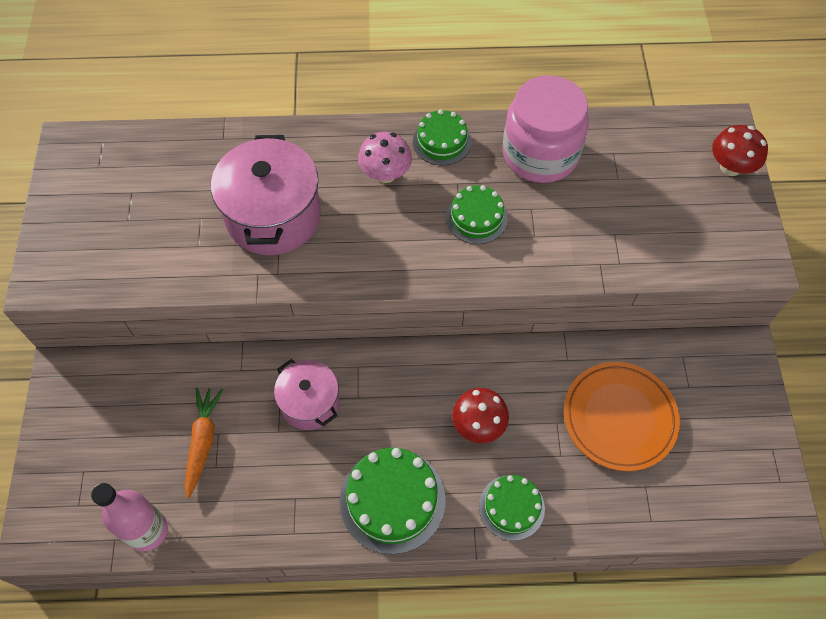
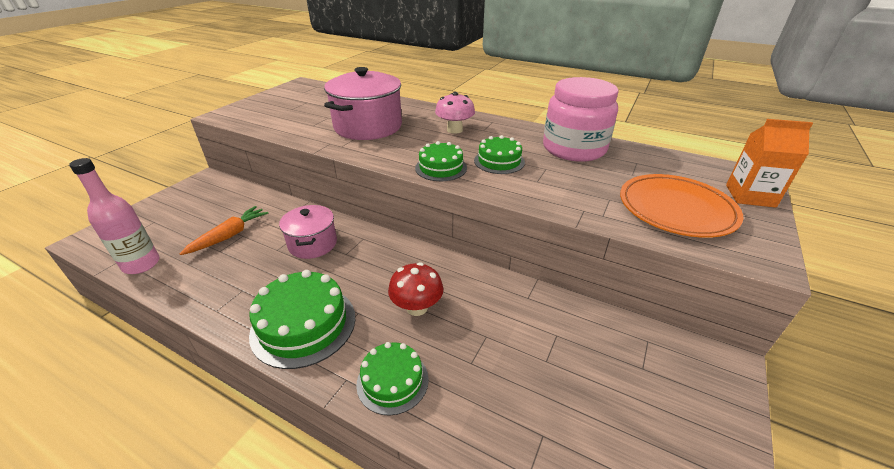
camera: 30 degrees right, 25 degrees down
green cake [413,109,471,166] -> green cake moved to [415,141,467,181]
orange plate [564,362,680,471] -> orange plate moved to [620,174,744,238]
red mushroom [712,125,768,176] -> orange carton [726,119,813,208]

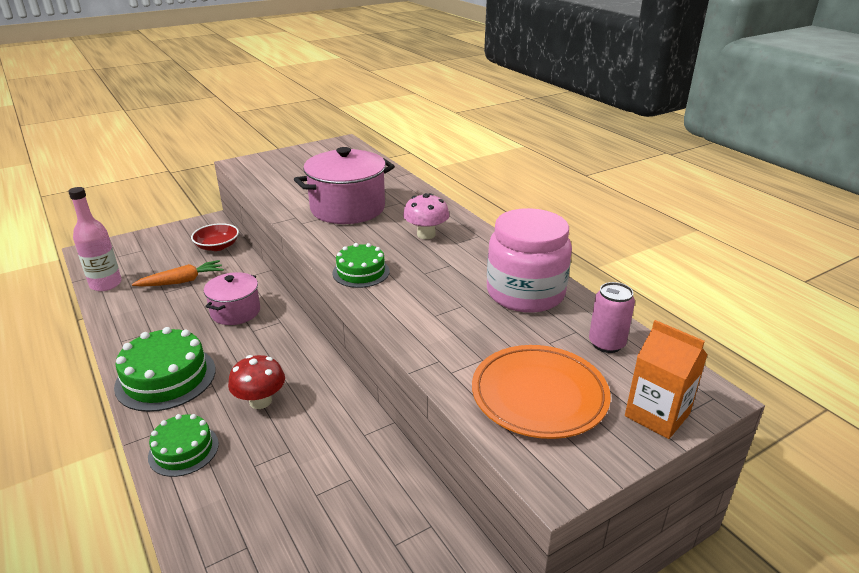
camera: 30 degrees right, 5 degrees down
green cake [474,135,525,174] -> none
none -> red bowl [191,223,239,251]
none -> pink can [589,282,635,353]

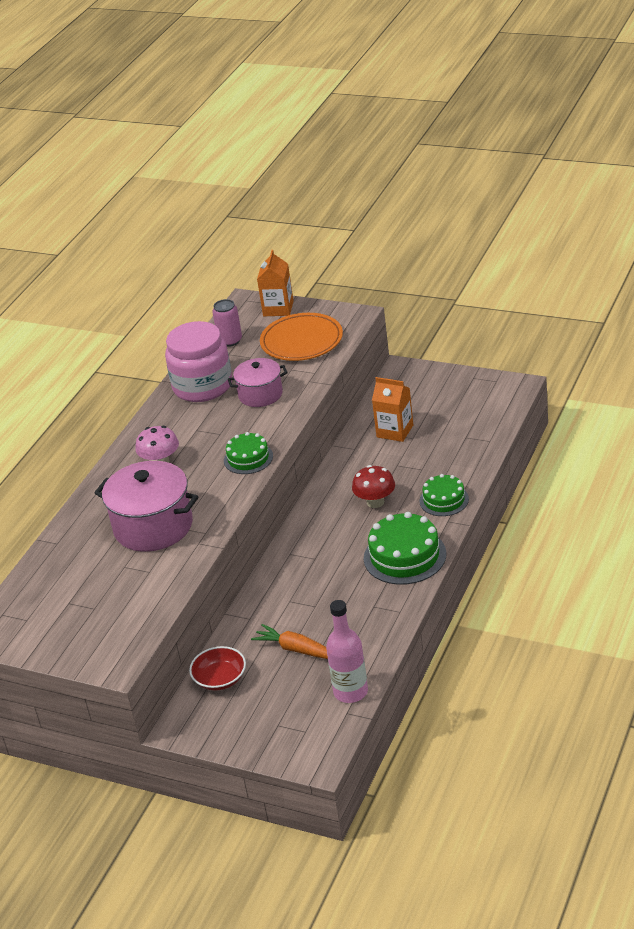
camera: 120 degrees left, 5 degrees up
pink pot [204,272,260,325] -> pink pot moved to [228,358,288,407]
none -> orange carton [372,377,413,442]

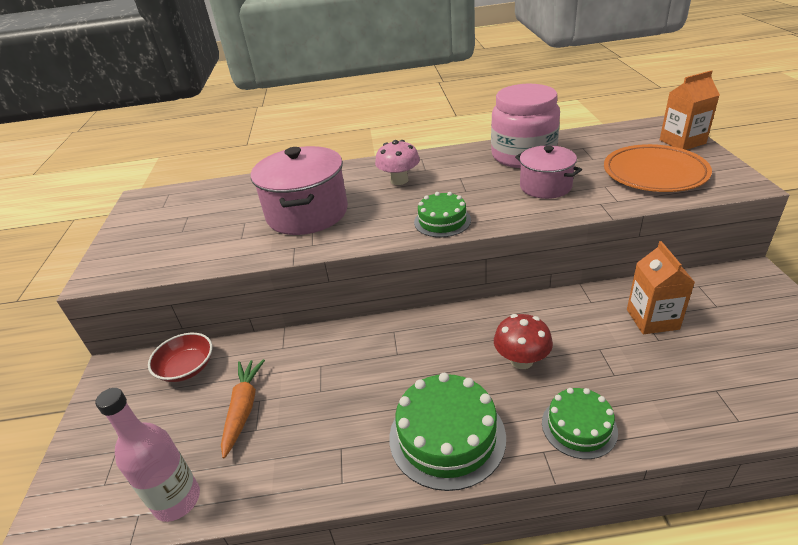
camera: 60 degrees right, 0 degrees up
pink can [212,299,242,347] -> none

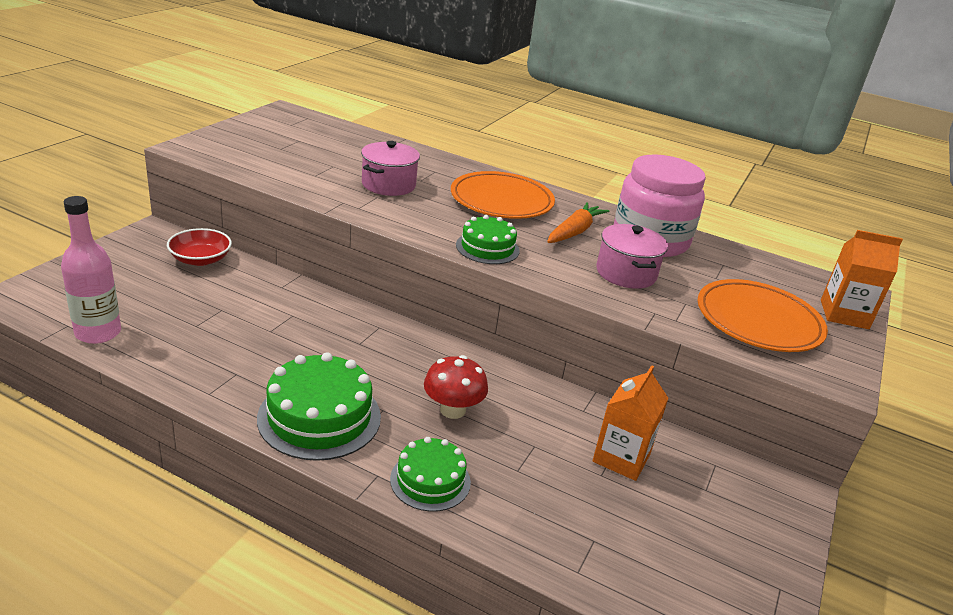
camera: 25 degrees right, 5 degrees down
orange carrot [221,359,265,459] -> orange carrot moved to [547,202,609,243]
pink pot [251,146,348,235] -> pink pot [361,141,420,196], size x0.61
pink mushroom [375,140,420,185] -> orange plate [451,171,555,219]

